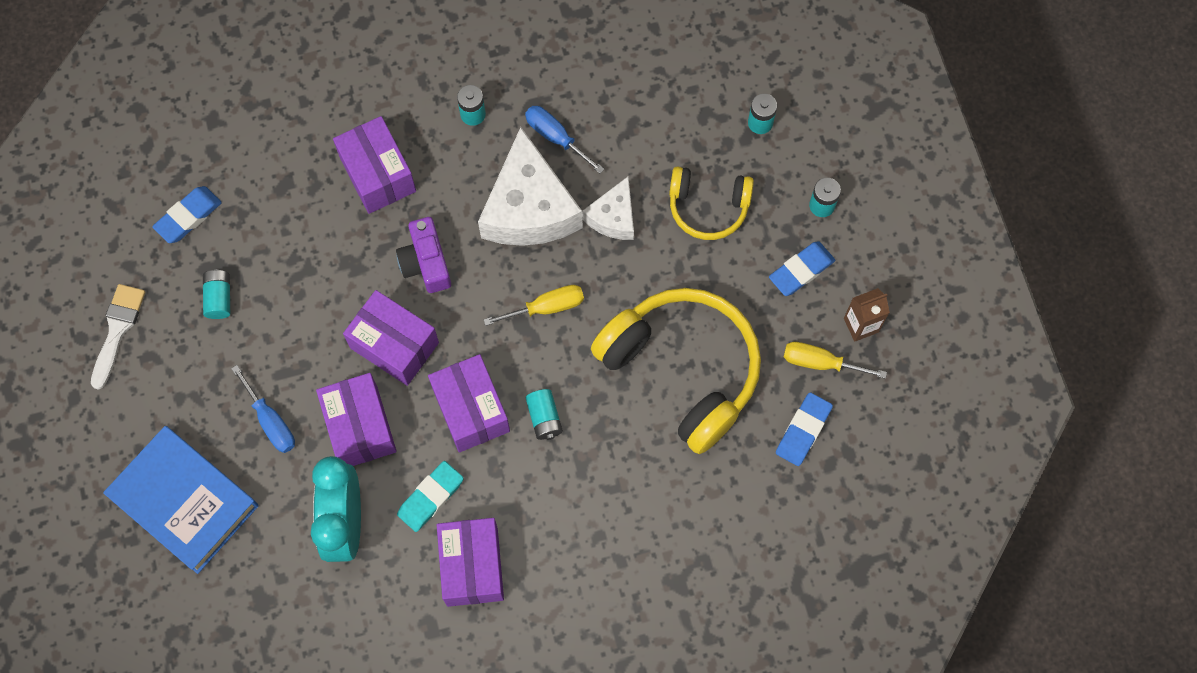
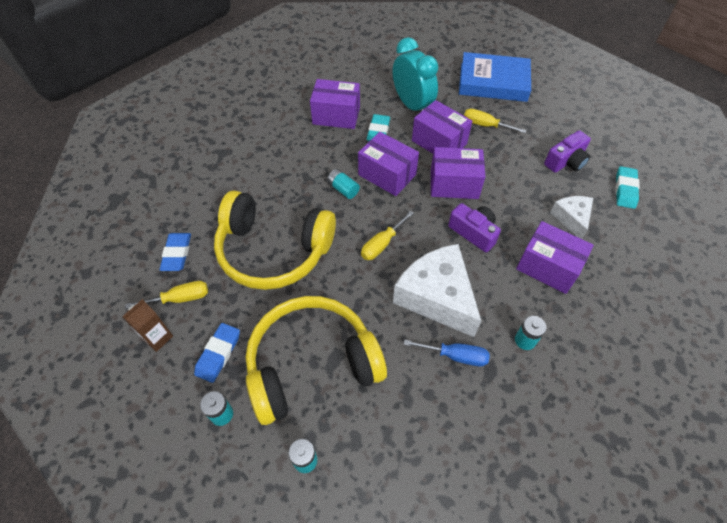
camera: 150 degrees right, 15 degrees down
white brush [91,284,145,390] -> none
blue eraser [152,186,222,243] -> turquoise eraser [616,166,640,209]
turquoise battery [203,270,230,319] -> purple camera [544,130,591,173]
blue screwdriver [231,365,295,453] -> yellow screwdriver [464,109,526,133]
purple box [437,518,504,607] -> purple box turned 45 degrees counterclockwise [310,79,360,129]
white cheese [582,177,634,240] -> white cheese moved to [550,196,593,239]
yellow headphones [669,167,754,240] -> yellow headphones [245,296,387,425], size x1.83

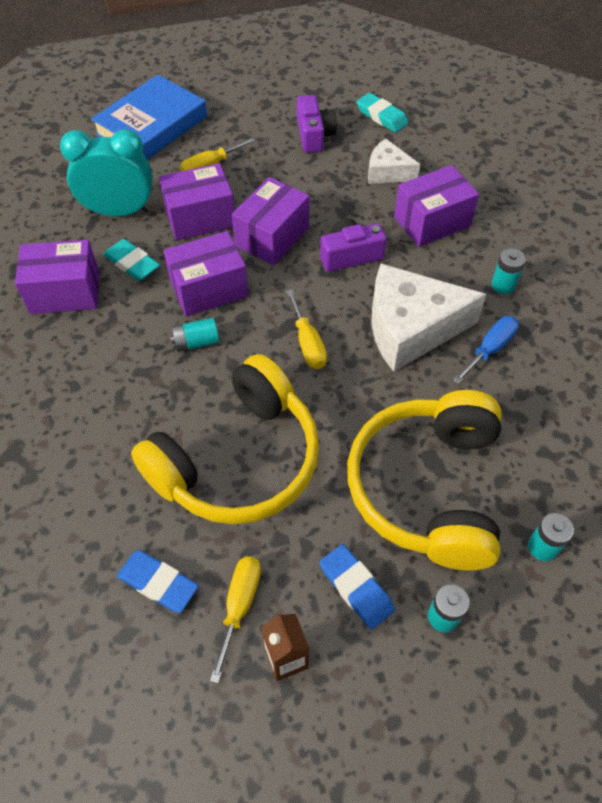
camera: 60 degrees left, 0 degrees up
purple box [310,79,360,129] -> purple box turned 45 degrees clockwise [15,240,99,314]

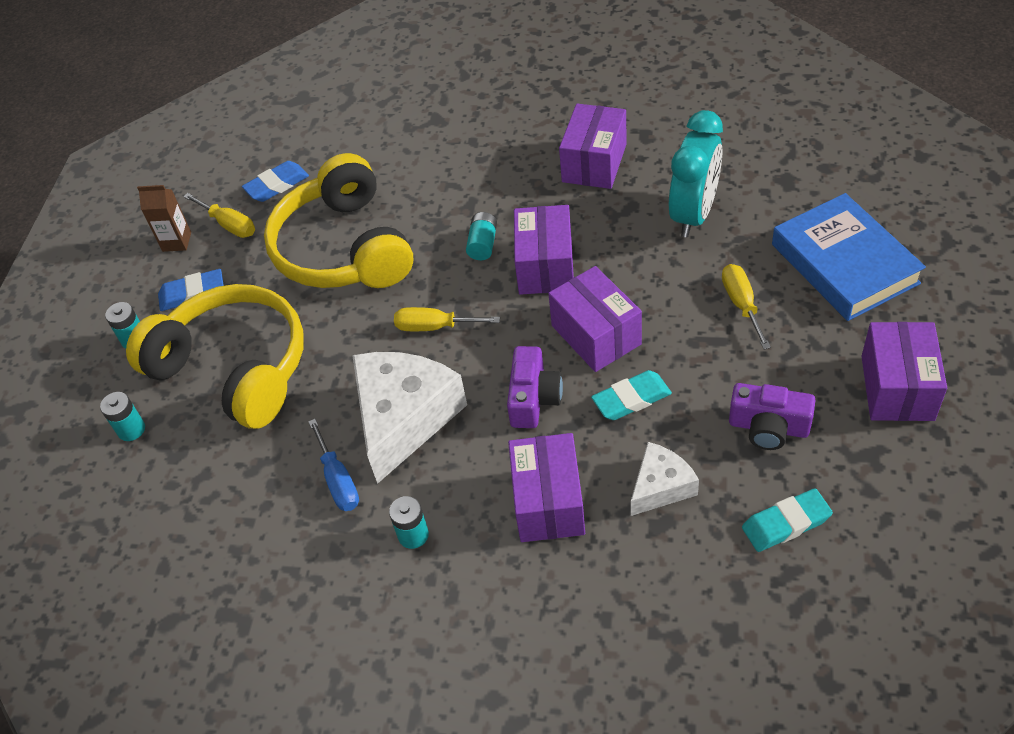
camera: 120 degrees right, 5 degrees down
turquoise eraser [103,239,160,281] -> turquoise eraser moved to [591,370,672,420]
purple box [159,163,234,241] -> purple box moved to [861,322,947,421]

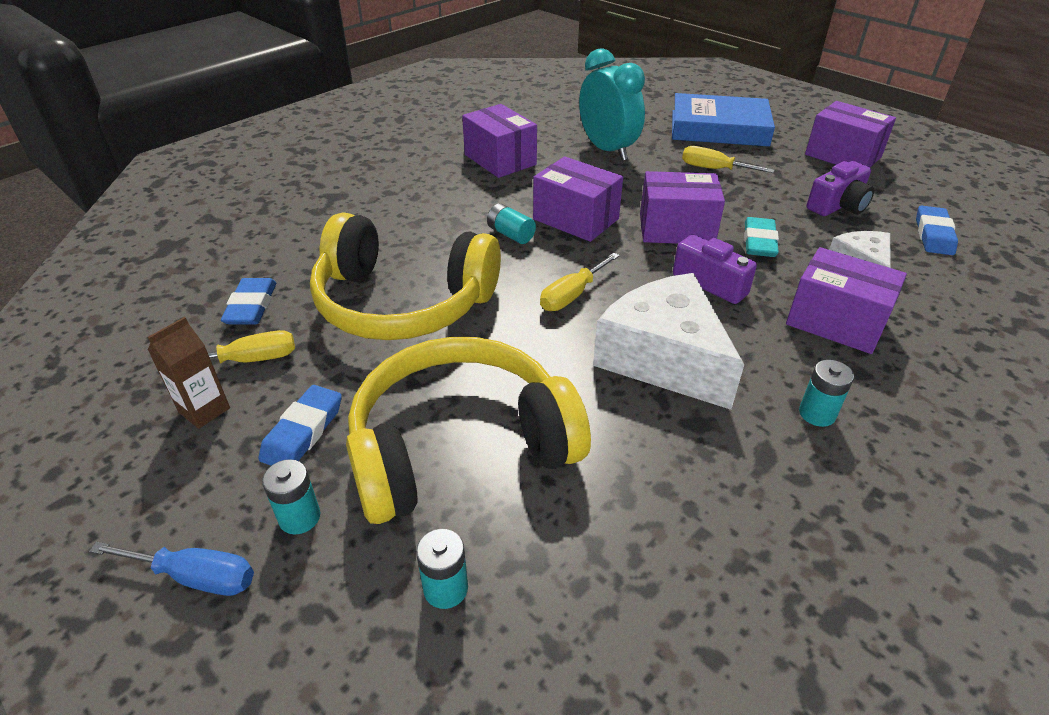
camera: 60 degrees left, 10 degrees down
blue screwdriver [308,419,359,511] -> blue screwdriver moved to [89,542,254,596]
turquoise eraser [742,488,833,552] -> blue eraser [916,206,958,255]

